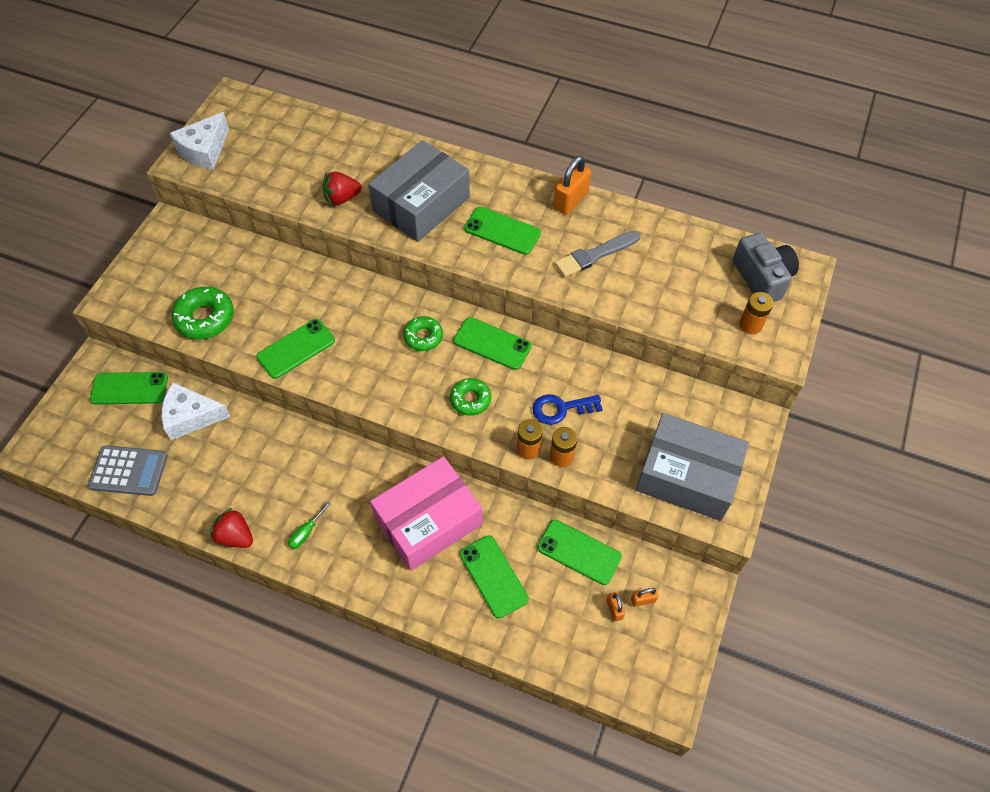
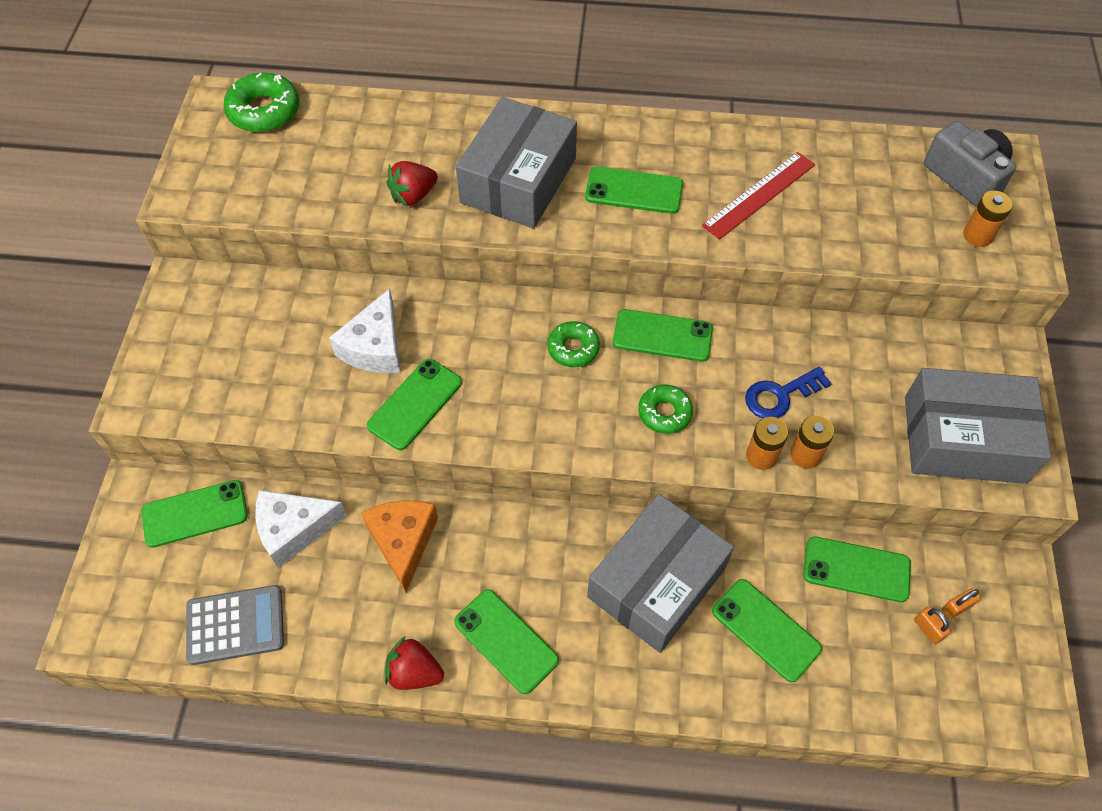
camera: 15 degrees left, 0 degrees up
white cheese [170,112,229,170] -> white cheese moved to [329,288,400,373]
green donut [171,287,234,339] -> green donut moved to [223,72,300,132]
green screwdriver [288,501,331,549] -> green phone [454,589,559,694]
pink box [370,456,482,571] -> grey box [587,494,734,653]
orange padlock [553,156,591,215] -> none
grey brush [555,231,641,277] -> red ruler [702,152,815,240]
none -> orange cheese [361,500,438,592]

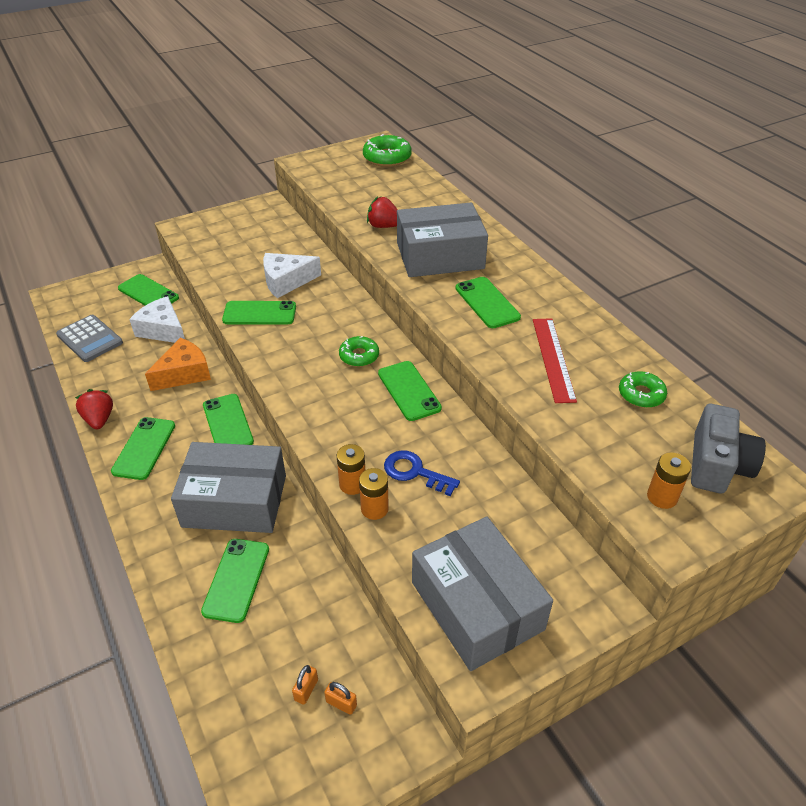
camera: 55 degrees right, 15 degrees down
green donut [638,384,693,434] -> green donut moved to [619,371,667,408]
red ruler [702,152,815,240] -> red ruler turned 75 degrees clockwise [533,318,577,403]
green phone [803,536,911,602] -> green phone moved to [203,394,254,445]

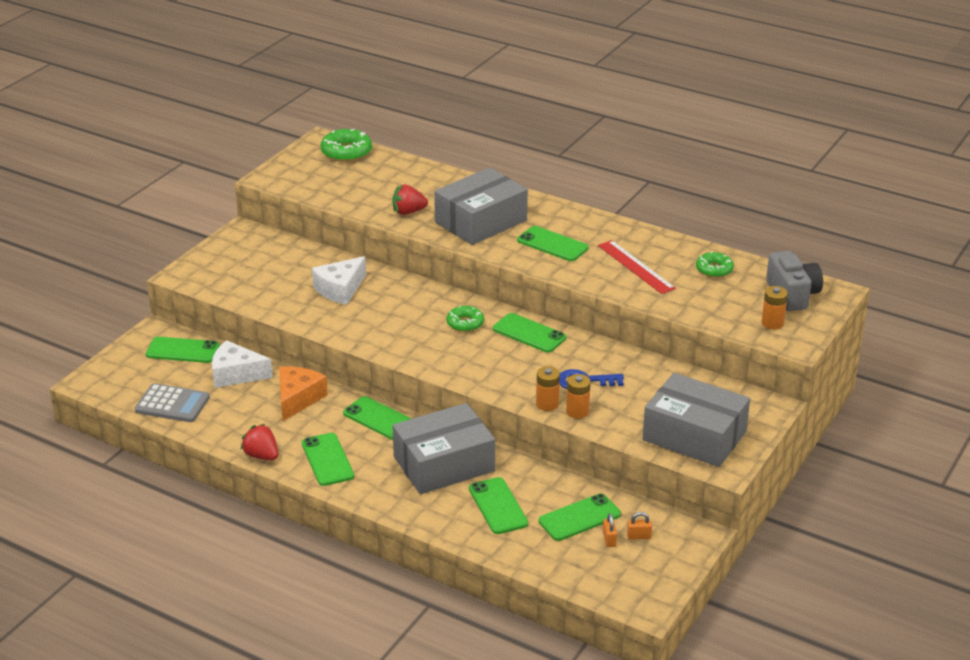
camera: 30 degrees left, 10 degrees down
green phone [222,301,296,325] -> green phone moved to [539,494,621,541]

